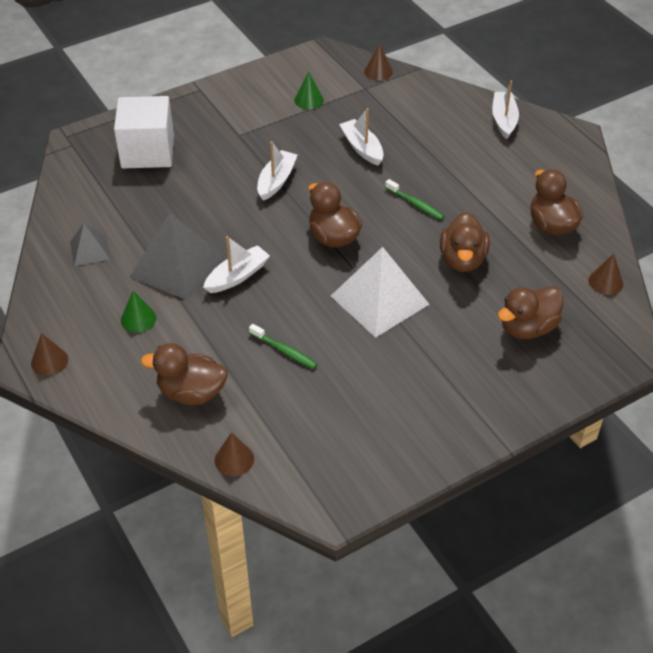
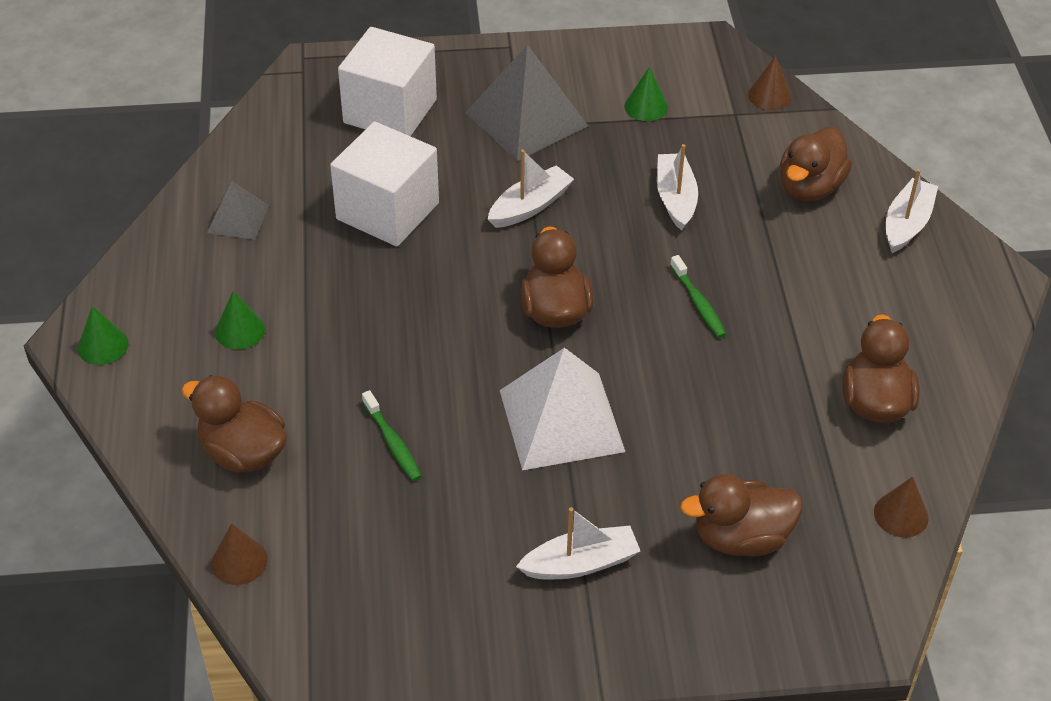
camera: 25 degrees right, 0 degrees up
brown cone [31,333,68,376] -> green cone [78,306,128,365]
grey pyramid [130,213,225,301] -> grey pyramid moved to [465,45,588,161]
white boat [203,236,270,293] -> white boat moved to [516,507,640,579]
brown duck [440,212,490,272] -> brown duck moved to [780,127,852,201]
none -> white cube [330,121,439,247]

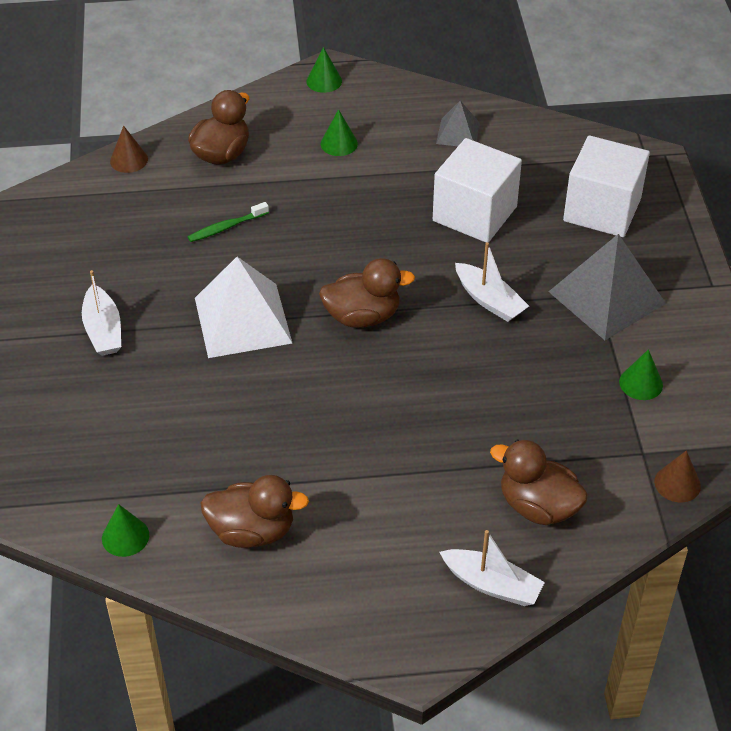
camera: 90 degrees right, 0 degrees up
white boat [657,144,698,231] -> none
green toothbrush [670,255,726,338] -> none
brown duck [680,474,803,556] -> none
brown cone [874,477,929,537] -> green cone [102,504,149,557]

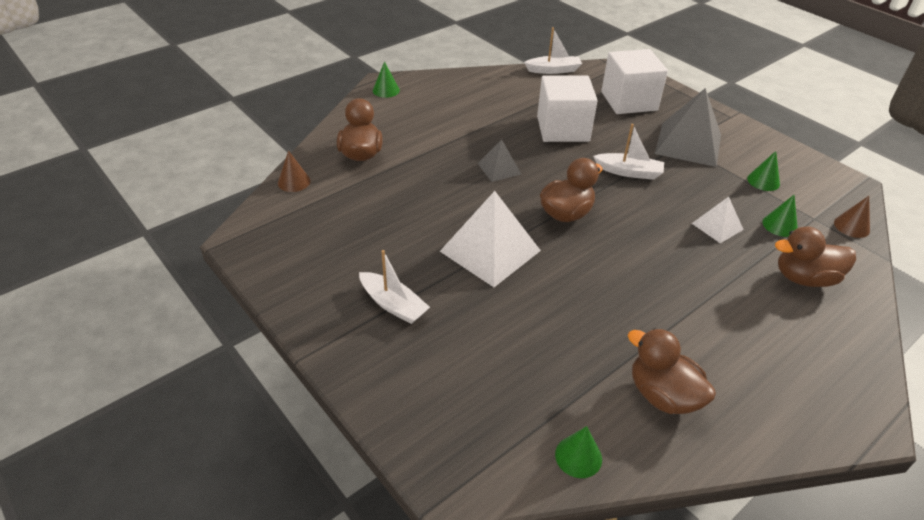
camera: 35 degrees left, 5 degrees down
green toothbrush [188,202,269,242] -> none
brown duck [200,475,309,548] -> brown duck turned 105 degrees counterclockwise [627,328,716,414]
green cone [321,109,358,156] -> green cone moved to [763,195,798,237]
grey pyramid [436,101,480,146] -> grey pyramid moved to [477,139,521,182]
white boat [439,530,545,606] -> white boat moved to [524,27,582,74]
none -> white pyramid [692,197,744,243]

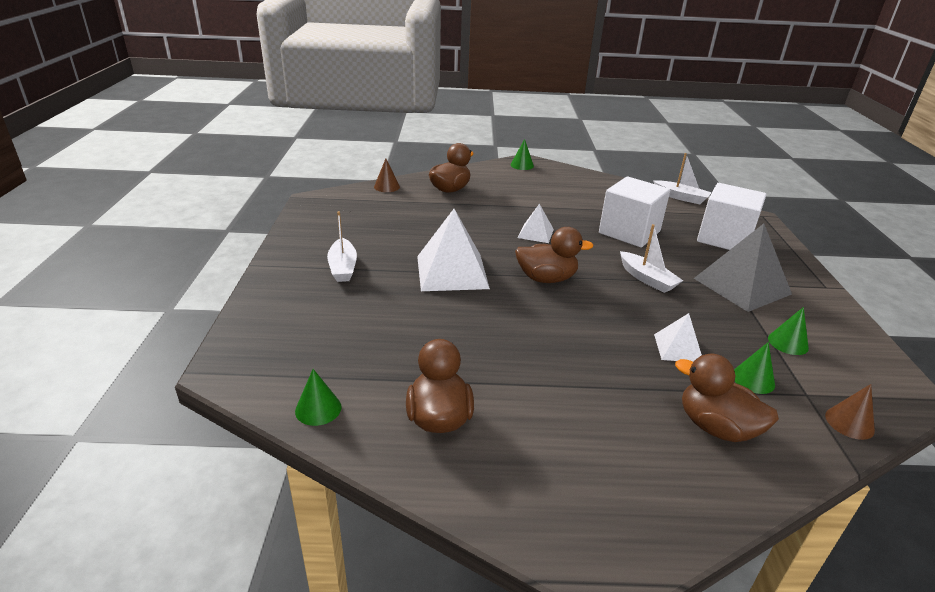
camera: 40 degrees right, 10 degrees down
grey pyramid [477,139,521,182] -> white pyramid [518,204,554,243]

